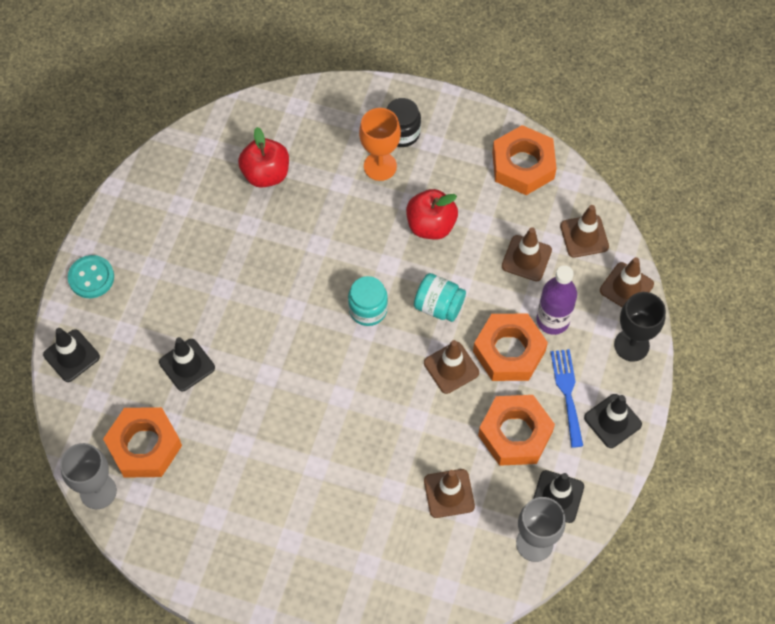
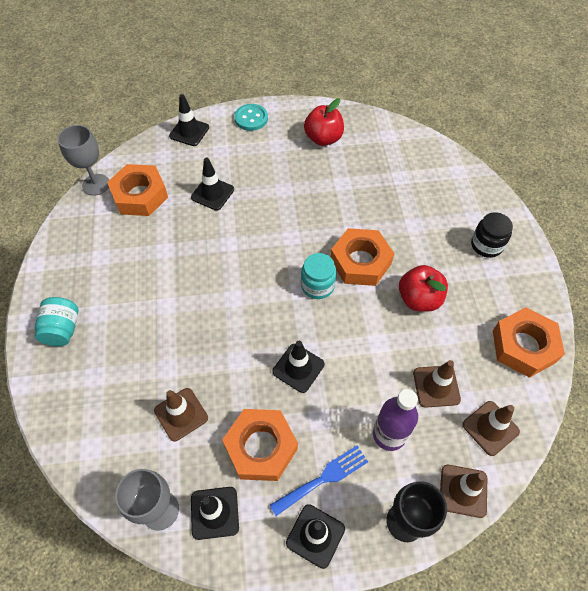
camera: 65 degrees right, 5 degrees down
red apple [238,127,289,188] -> red apple moved to [304,98,344,146]
orange goblet [359,108,401,181] -> none
turquoise jar [414,273,466,322] -> turquoise jar moved to [35,297,79,346]
brown traffic cone [424,340,479,394] -> black traffic cone [272,341,324,393]
orange nut [473,314,548,381] -> orange nut moved to [330,228,394,286]

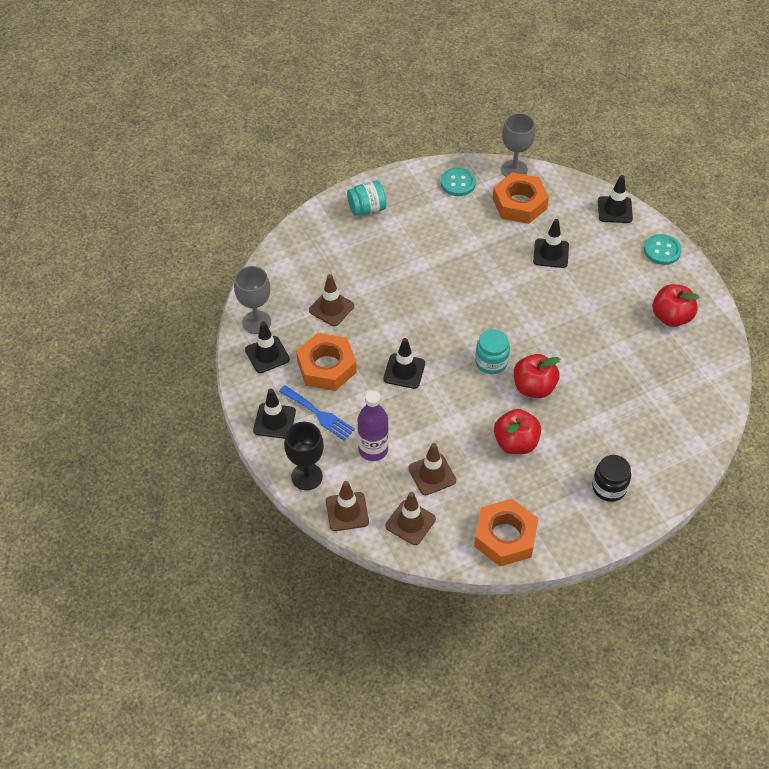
camera: 70 degrees right, 5 degrees down
orange nut [330,228,394,286] -> red apple [514,354,560,398]
none -> turquoise button [441,168,476,196]

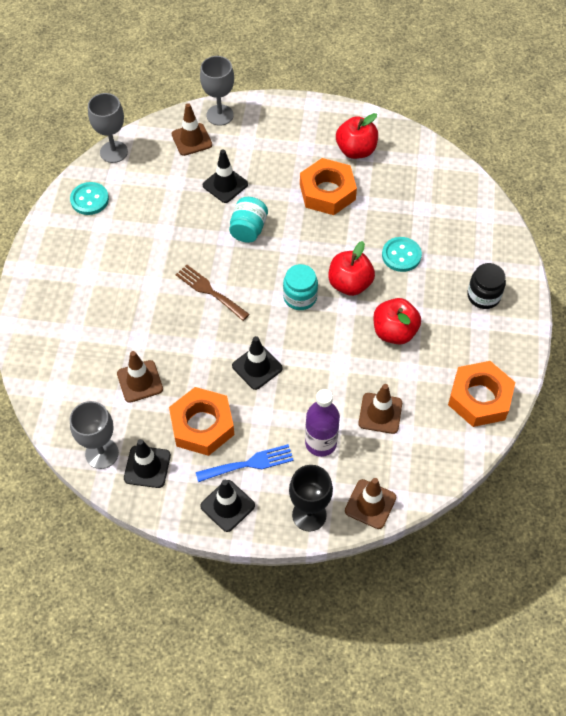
camera: 55 degrees left, 5 degrees up
turquoise jar [347,181,387,216] -> turquoise jar moved to [229,197,268,243]
brown traffic cone [386,492,436,545] -> brown traffic cone moved to [172,103,212,156]
orange nut [493,172,549,224] -> orange nut moved to [300,158,357,215]
black traffic cone [598,175,633,223] -> grey goblet [200,56,234,126]
turquoise button [644,234,682,265] -> turquoise button moved to [382,237,422,272]
none -> brown fork [176,265,250,321]

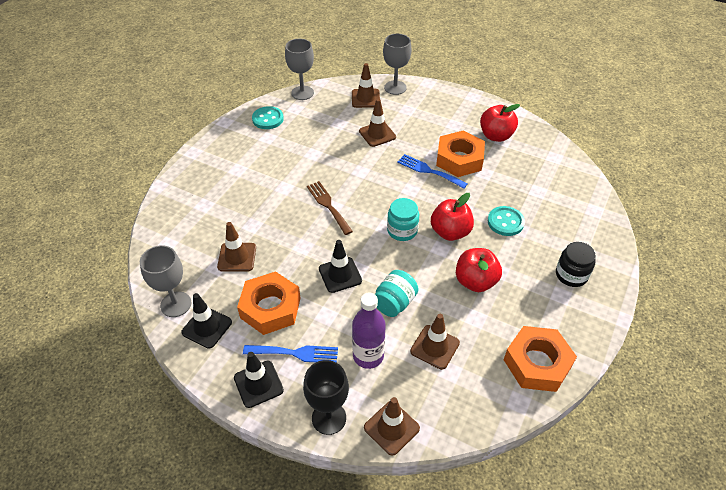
camera: 20 degrees right, 10 degrees down
black traffic cone [203,149,248,203] -> brown traffic cone [359,99,396,147]
turquoise jar [229,197,268,243] -> turquoise jar moved to [375,270,418,317]
none -> blue fork [397,154,468,189]

